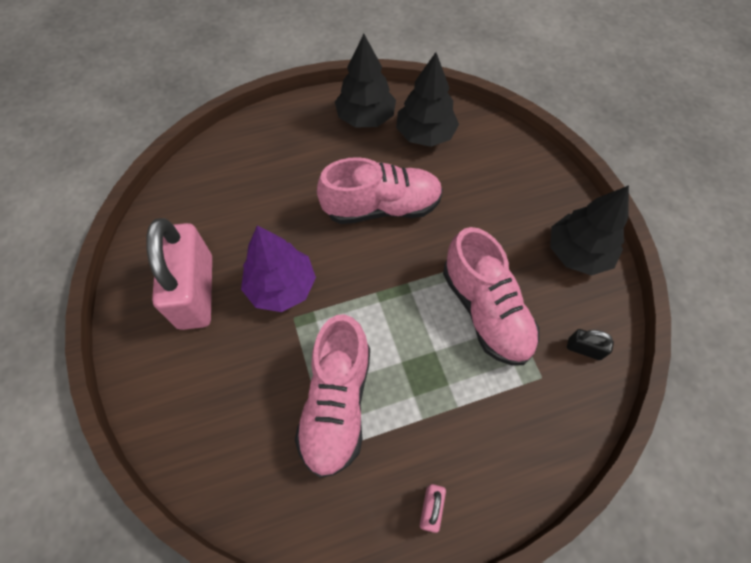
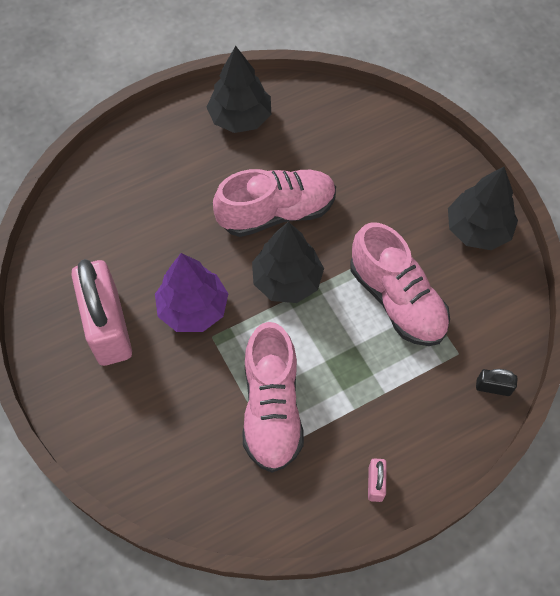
camera: 10 degrees left, 0 degrees up
black tree [396,52,459,147] -> black tree moved to [252,222,324,303]
black padlock [567,329,614,360] -> black padlock moved to [476,369,518,396]

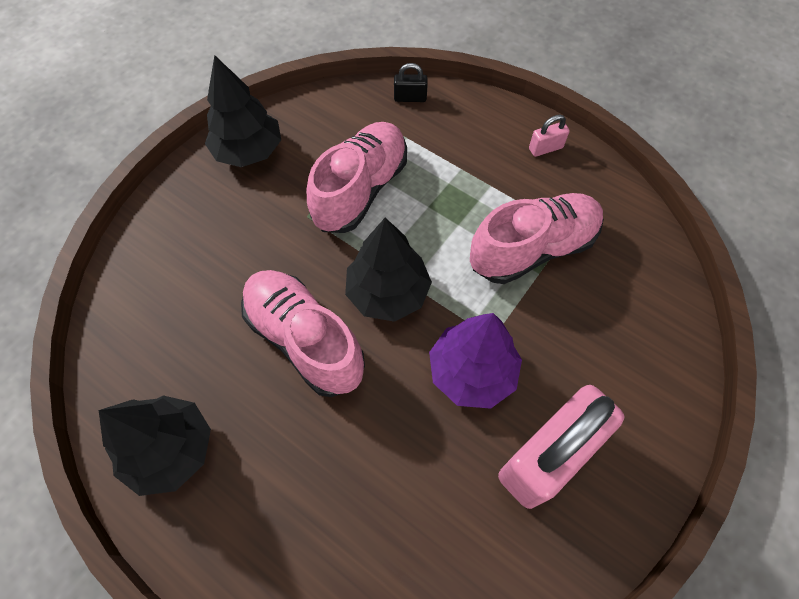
camera: 115 degrees left, 0 degrees up
black padlock [476,369,518,396] -> black padlock turned 75 degrees counterclockwise [394,63,428,102]

